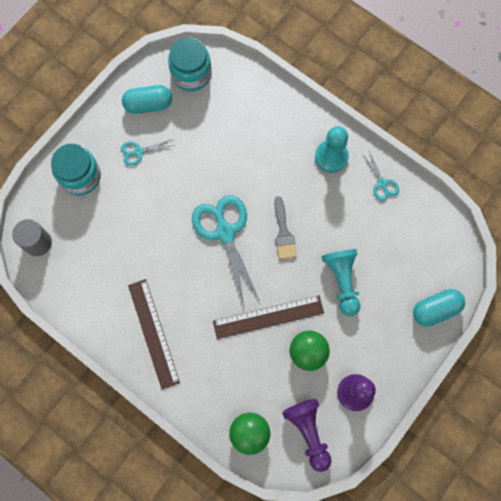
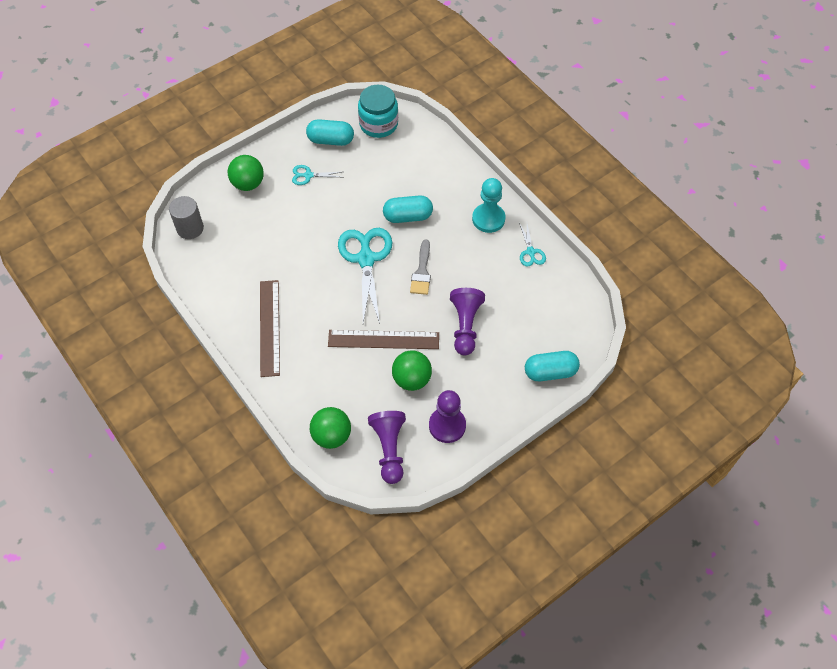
camera: 15 degrees right, 15 degrees down
turquoise jar [51,144,101,195] -> green ball [228,155,264,191]
turquoise pawn [322,249,360,316] -> purple pawn [450,288,485,355]
none -> turquoise capsule [383,195,433,223]

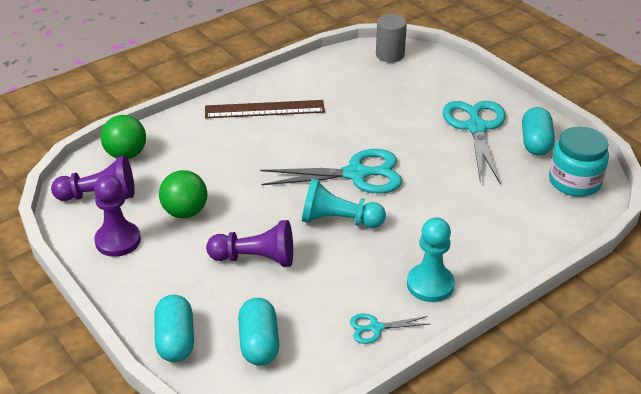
camera: 90 degrees right, 20 degrees down
green ball [228,155,264,191] -> none
turquoise scissors [292,165,341,185] -> turquoise scissors [443,101,505,183], size x2.08
brown ruler [328,330,439,349] -> none
turquoise capsule [383,195,433,223] -> turquoise capsule moved to [238,298,279,366]
grey brush [410,239,431,295] -> turquoise pawn [302,178,386,228]

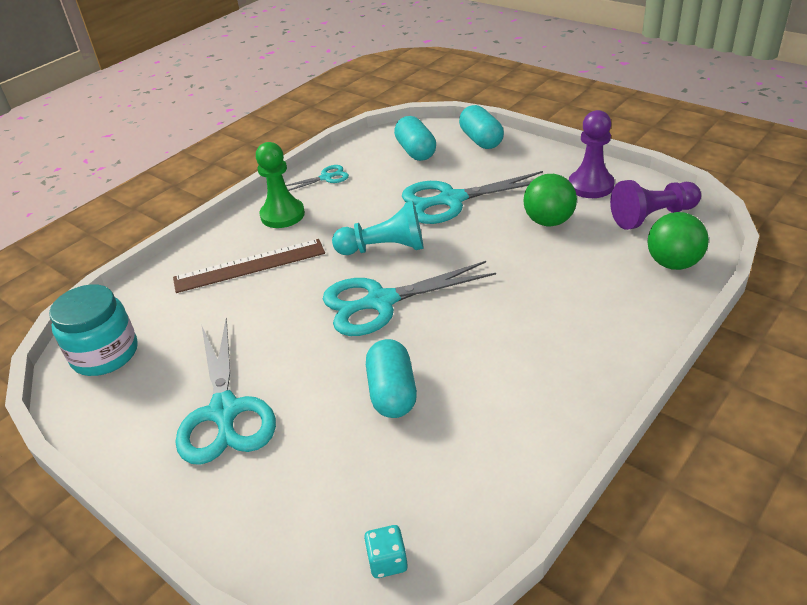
camera: 170 degrees right, 0 degrees up
brown ruler [205,100,325,118] -> brown ruler moved to [173,239,325,293]
purple pawn [206,220,293,267] -> turquoise scissors [402,171,543,224]
grey cylinder [376,14,407,62] -> turquoise dice [364,525,408,578]
turquoise pawn [407,218,455,302] -> green pawn [256,142,305,228]
turquoise capsule [522,107,555,156] -> turquoise capsule moved to [366,339,417,418]

